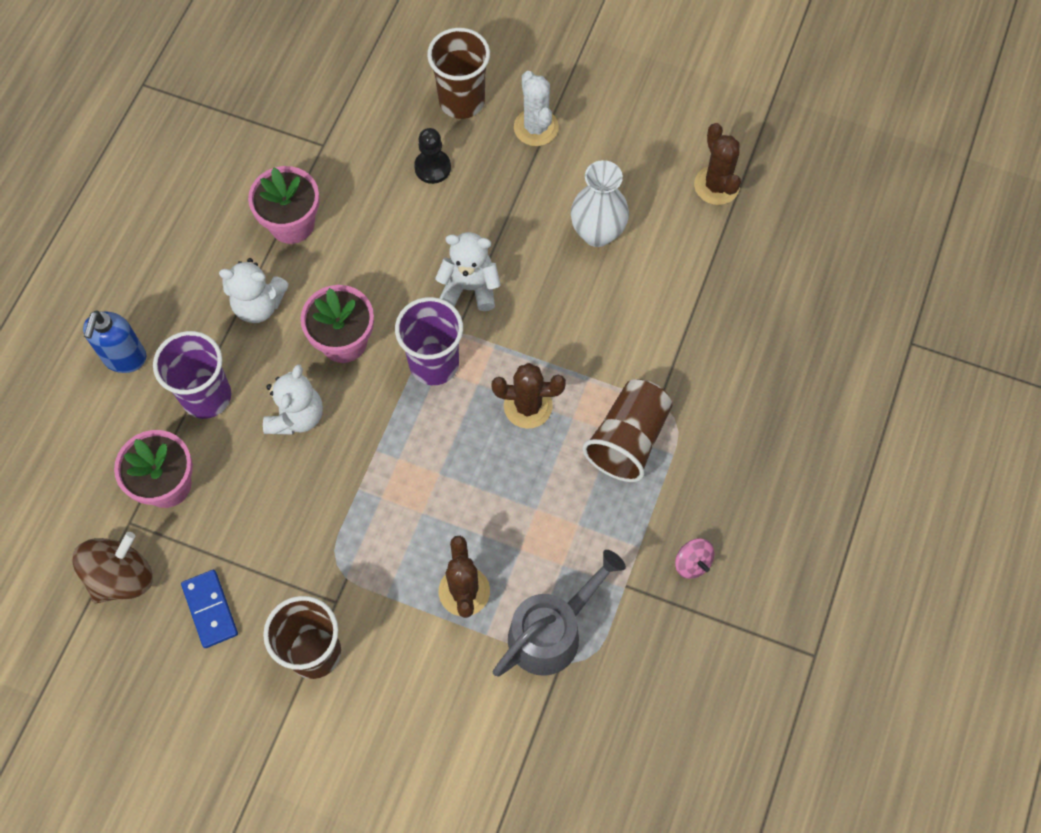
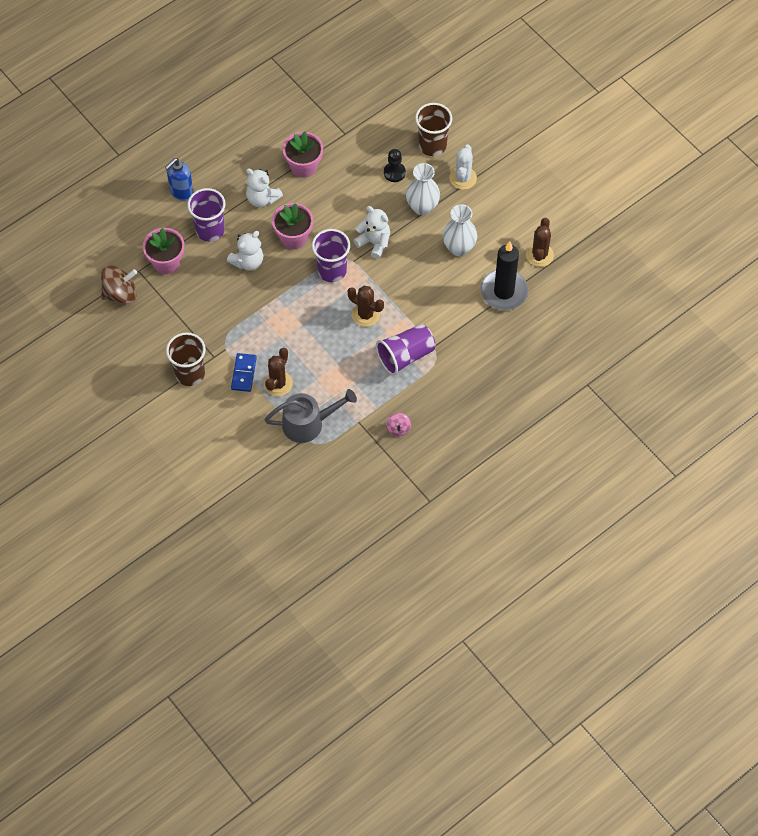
camera: 30 degrees right, 5 degrees down
blue domino [181,570,238,648] -> blue domino moved to [231,353,257,392]
brown cup [582,379,673,482] -> purple cup [376,324,436,375]
none -> white vase [406,163,440,216]
none -> black candle [480,241,528,310]

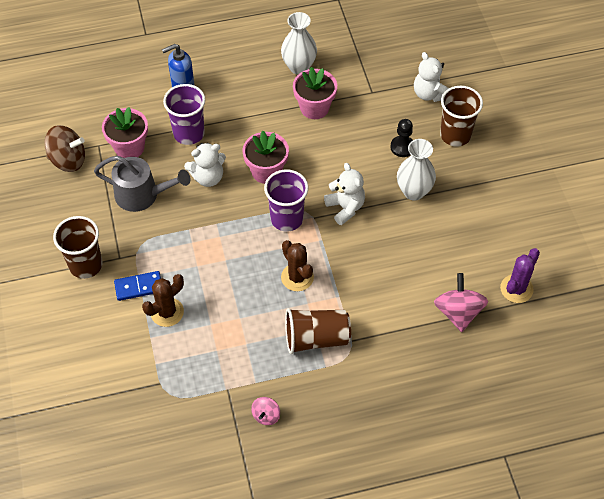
camera: 25 degrees right, 5 degrees down
blue domino [231,353,257,392] -> blue domino turned 45 degrees clockwise [114,271,161,301]
white teddy bear [246,168,283,207] -> white teddy bear moved to [414,52,449,102]
grey watering can [264,389,357,443] -> grey watering can moved to [94,156,191,212]
purple cup [376,324,436,375] -> brown cup [285,308,351,354]
white vase [443,204,477,256] -> white vase moved to [281,12,317,75]
white cactus [449,144,477,190] -> none
black candle [480,241,528,310] -> pink spinning top [434,273,488,332]
brown cactus [526,218,554,267] -> purple cactus [500,248,540,303]

